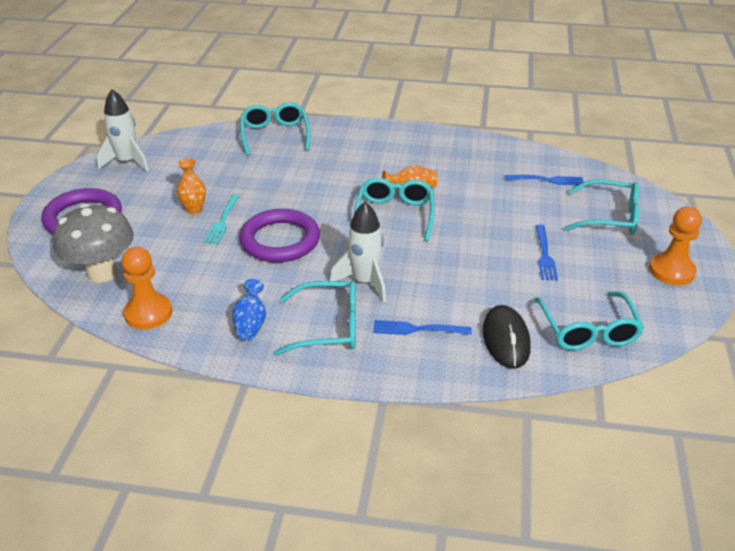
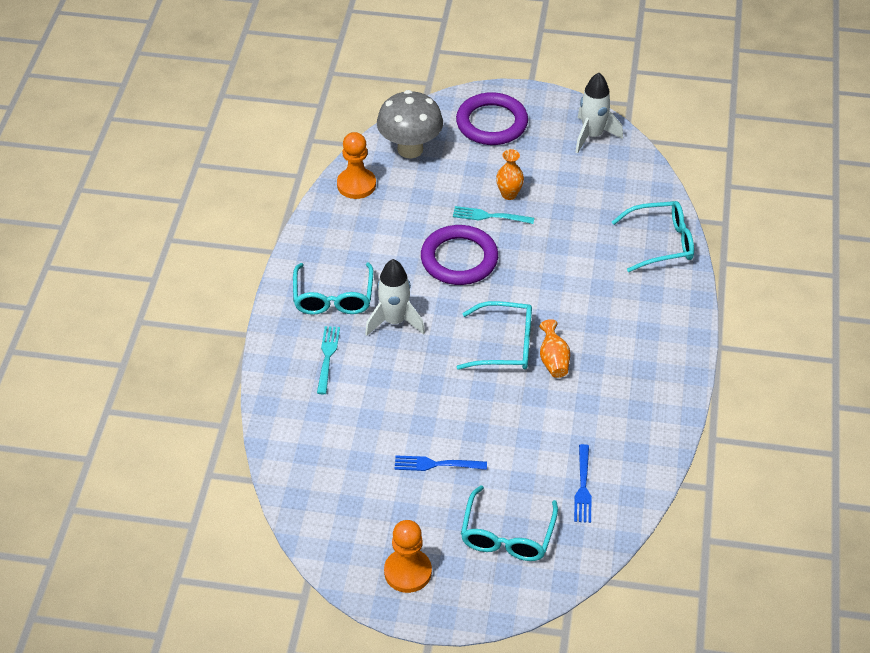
camera: 90 degrees right, 10 degrees up
blue vase [232,279,266,340] -> none
blue fork [373,320,472,335] -> turquoise fork [317,326,340,394]
black mouse [483,305,531,369] -> none
turquoise glasses [535,291,645,350] -> none

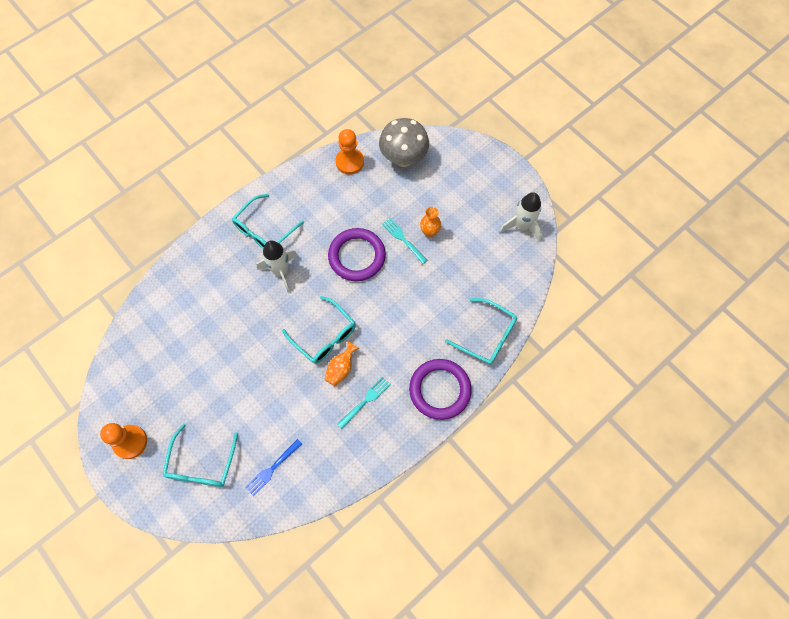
camera: 40 degrees right, 20 degrees up
turquoise fork [317,326,340,394] -> turquoise fork moved to [337,377,391,429]
blue fork [395,455,487,471] -> none
purple ring [456,92,528,145] -> purple ring moved to [409,359,472,420]
turquoise glasses [461,485,558,561] -> turquoise glasses turned 45 degrees counterclockwise [162,424,238,487]

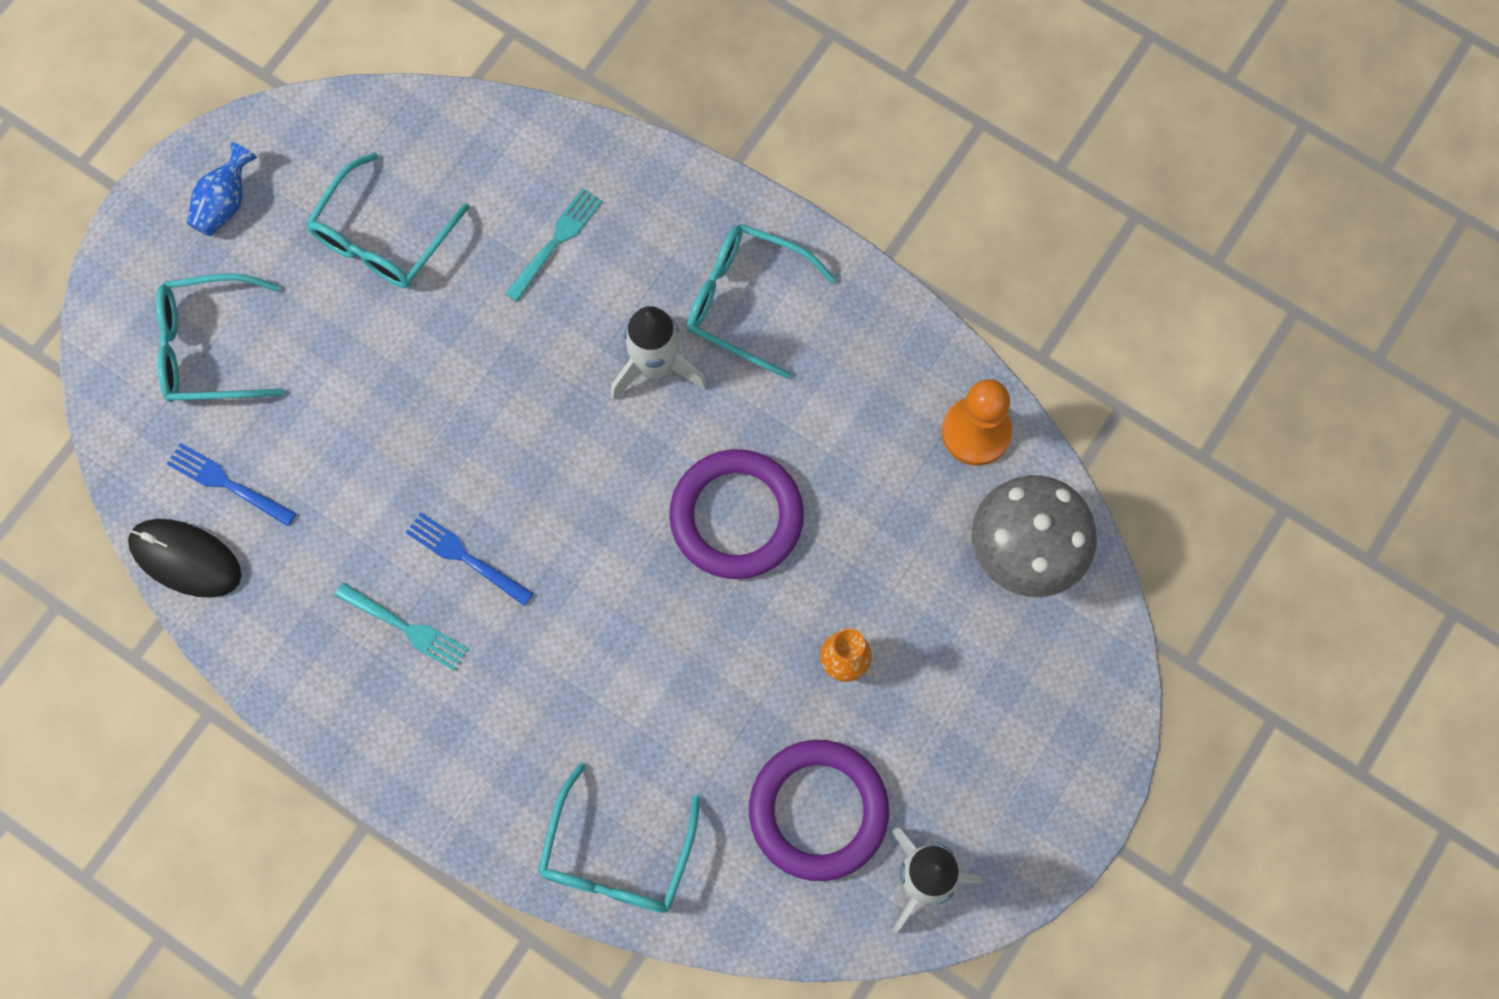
camera: 75 degrees right, 5 degrees up
orange pawn [100,423,147,459] -> blue vase [187,142,257,236]
turquoise glasses [282,296,356,364] -> turquoise glasses moved to [306,152,470,288]
orange vase [324,341,359,386] -> blue fork [406,512,534,606]
turquoise fork [382,218,428,264] -> turquoise fork moved to [505,188,602,302]
purple ring [409,359,472,420] -> purple ring moved to [749,740,889,881]
none -> black mouse [128,519,241,598]

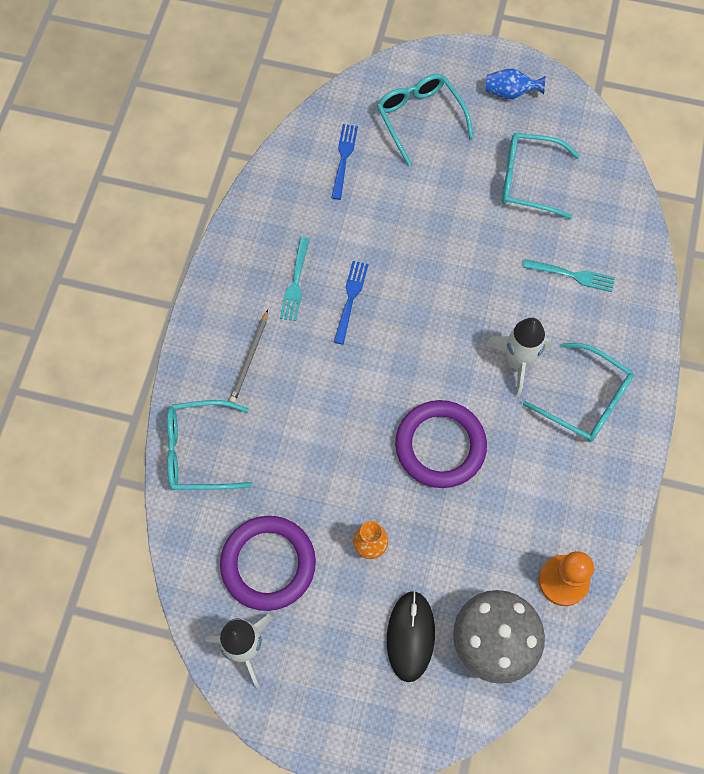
camera: 70 degrees right, 5 degrees down
black mouse [128,519,241,598] -> black mouse moved to [387,590,435,682]
turquoise glasses [687,224,836,379] -> turquoise glasses turned 120 degrees clockwise [523,343,634,442]
none -> grey pencil [229,310,268,403]

